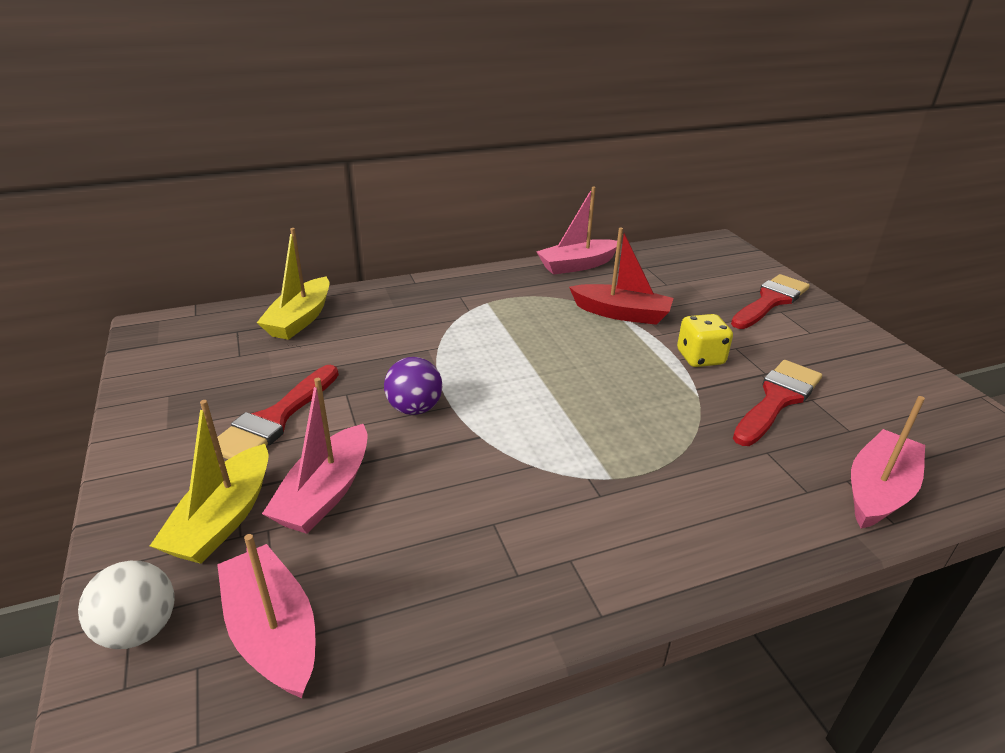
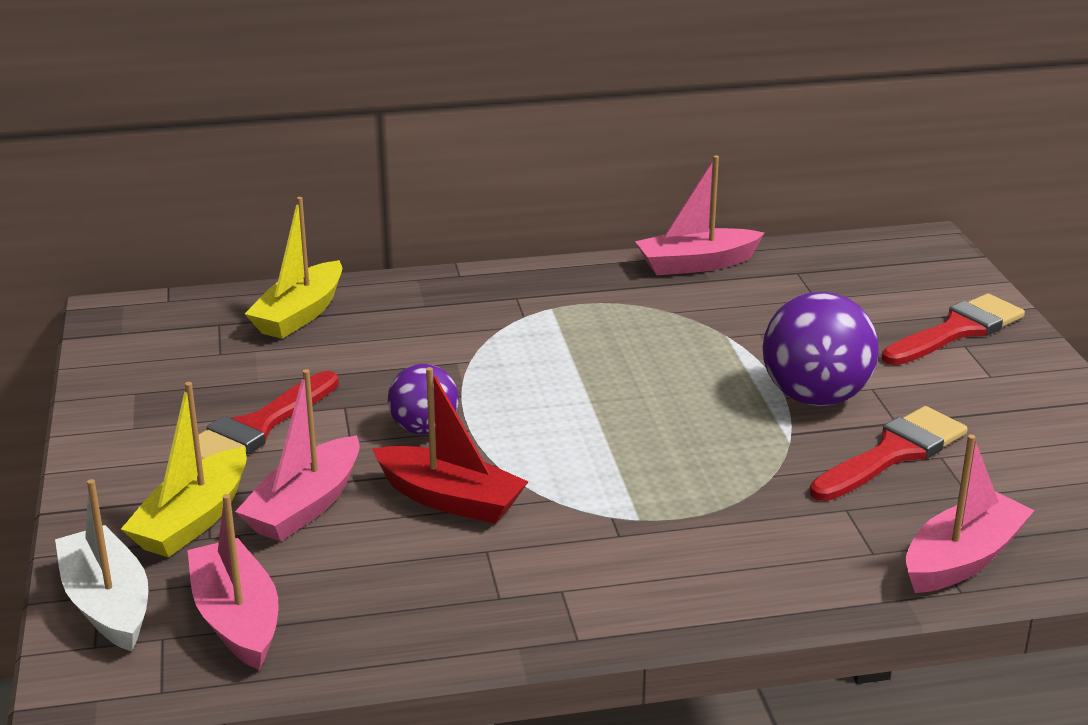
camera: 10 degrees right, 5 degrees down
white ball [78,561,174,649] -> white boat [55,479,148,652]
red boat [569,227,674,325] -> red boat moved to [372,367,528,524]
yellow dice [677,314,733,367] -> purple ball [763,292,879,406]

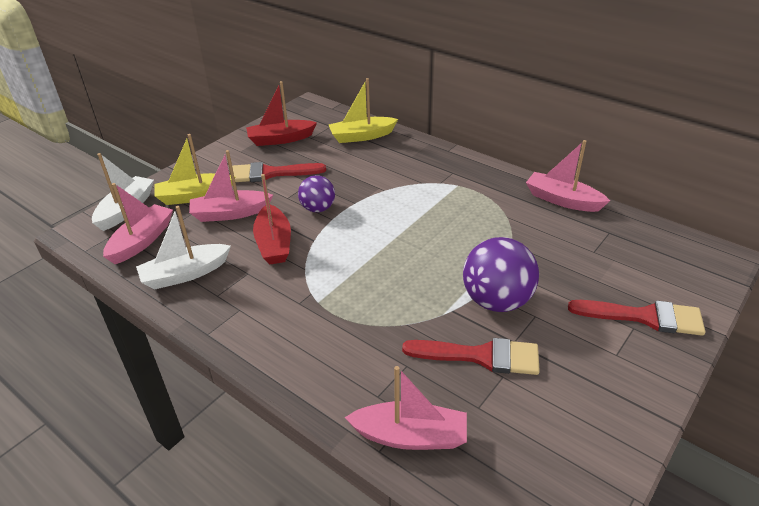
camera: 50 degrees right, 10 degrees up
none -> white boat [136,206,231,290]
none -> red boat [246,81,317,146]

